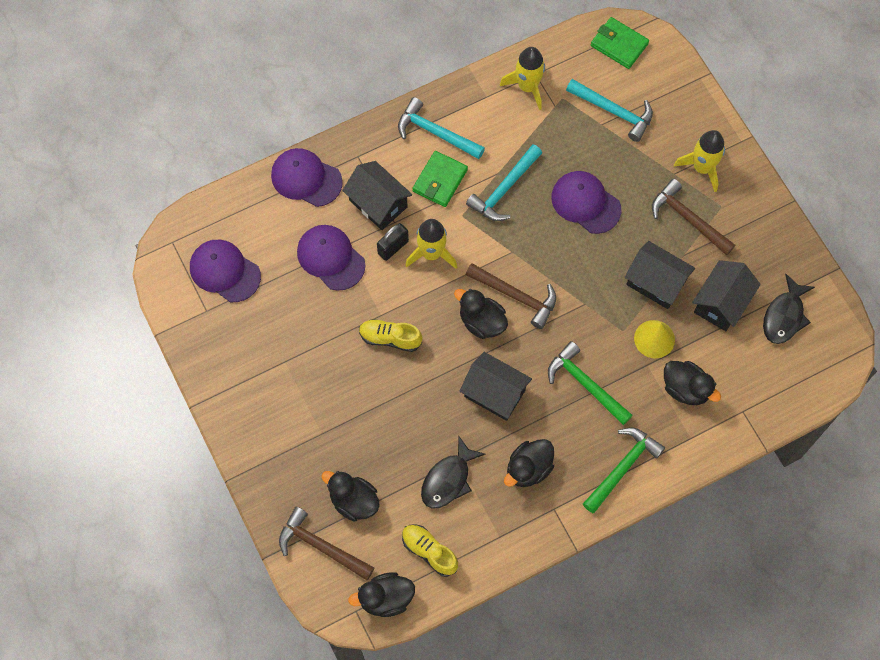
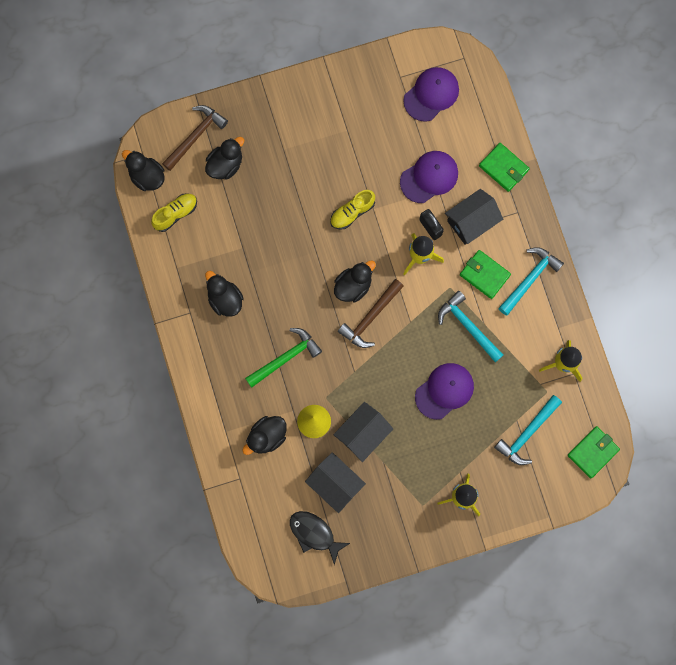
camera: 100 degrees right, 10 degrees up
purple cap [271,148,343,207] -> green wallet [479,143,530,192]
black duck [348,572,415,617] -> black duck turned 45 degrees counterclockwise [122,150,165,191]
yellow shoe [359,319,422,352] -> yellow shoe turned 150 degrees counterclockwise [330,190,375,230]
black fish [421,436,486,509] -> none
black house [460,352,532,421] -> none
green hammer [583,427,665,513] -> none
brown hammer [652,179,735,255] -> none

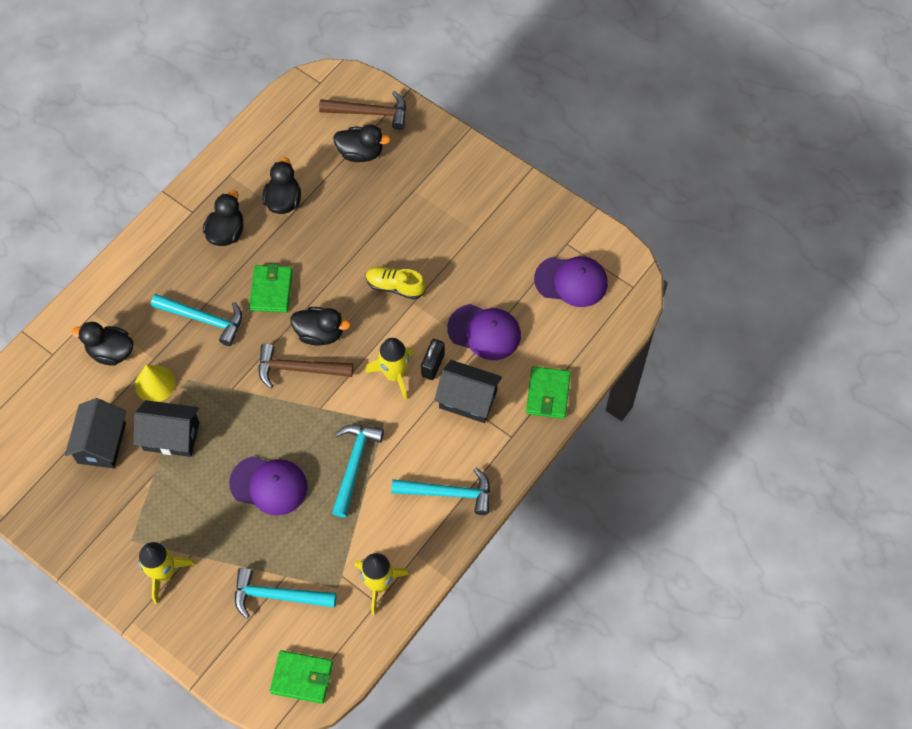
camera: 55 degrees right, 15 degrees down
black duck [122,150,165,191] -> black duck moved to [262,157,301,214]
yellow shoe [151,193,197,232] -> none
green hammer [245,328,322,388] -> turquoise hammer [151,294,242,346]
black fish [290,511,350,565] -> none
green wallet [460,250,511,299] -> green wallet moved to [249,264,293,313]

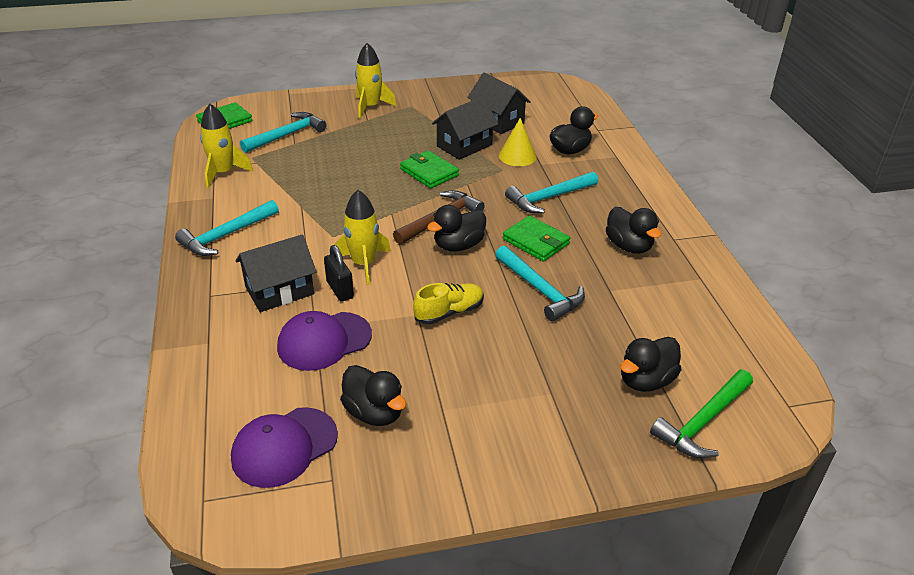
camera: 130 degrees right, 25 degrees down
purple cap [229,456,308,515] -> none
black duck [262,157,301,214] -> black duck moved to [340,365,406,426]
brown hammer [319,91,406,130] -> green hammer [650,370,753,458]
turquoise hammer [332,425,384,517] -> turquoise hammer moved to [495,246,585,321]
green wallet [526,366,571,419] -> green wallet moved to [400,150,459,188]

